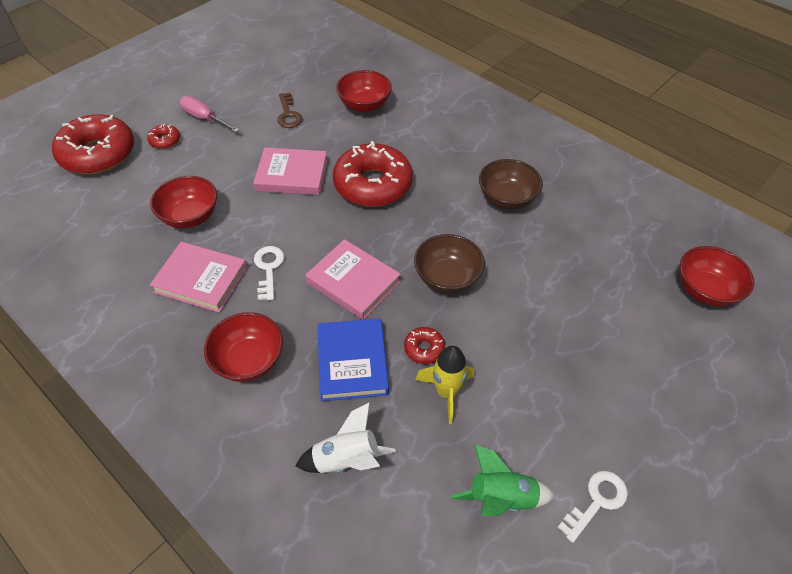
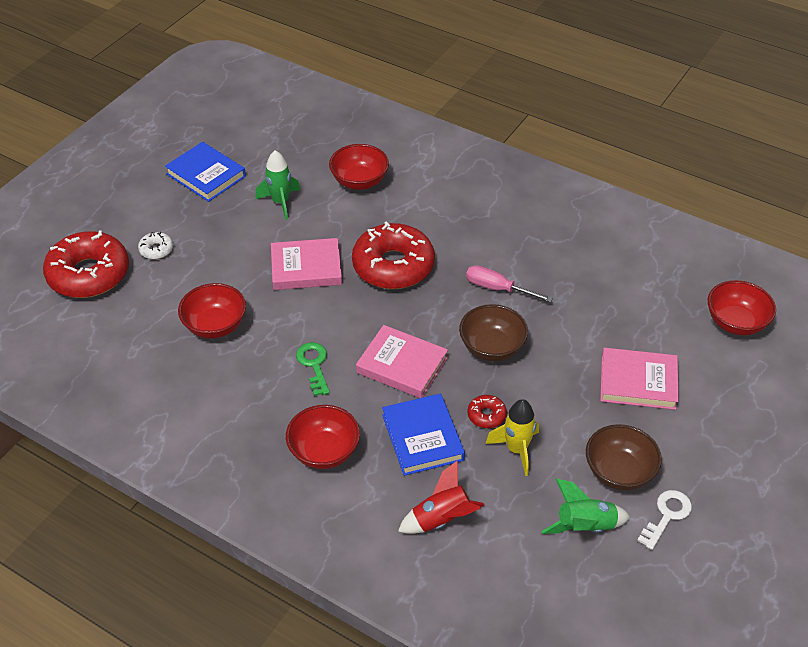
camera: 10 degrees left, 5 degrees down
red donut [147,124,180,149] -> white donut [138,232,173,259]
pink book [150,242,248,313] -> pink book moved to [600,348,679,410]
pink screwdriver [180,96,239,132] -> pink screwdriver moved to [466,265,553,302]
white key [254,246,284,301] -> green key [296,342,330,396]
brown key [277,92,303,128] -> green rocket [255,150,300,220]
white rocket [296,402,396,473] -> red rocket [398,460,484,534]
brown bowl [479,159,543,210] -> brown bowl moved to [586,424,662,490]
none -> blue book [165,142,246,202]

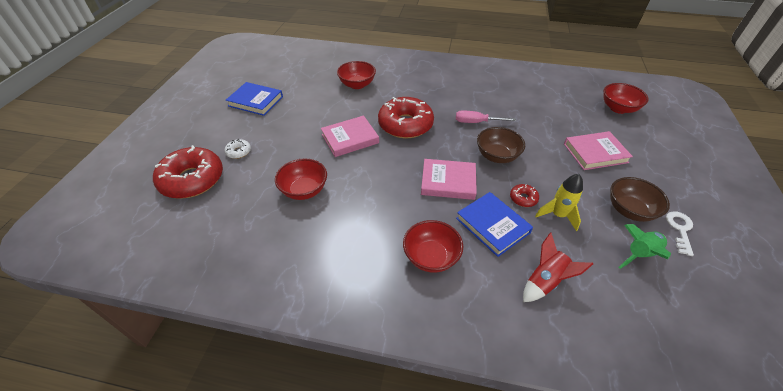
camera: 20 degrees left, 0 degrees up
green rocket [255,150,300,220] -> none
green key [296,342,330,396] -> none

